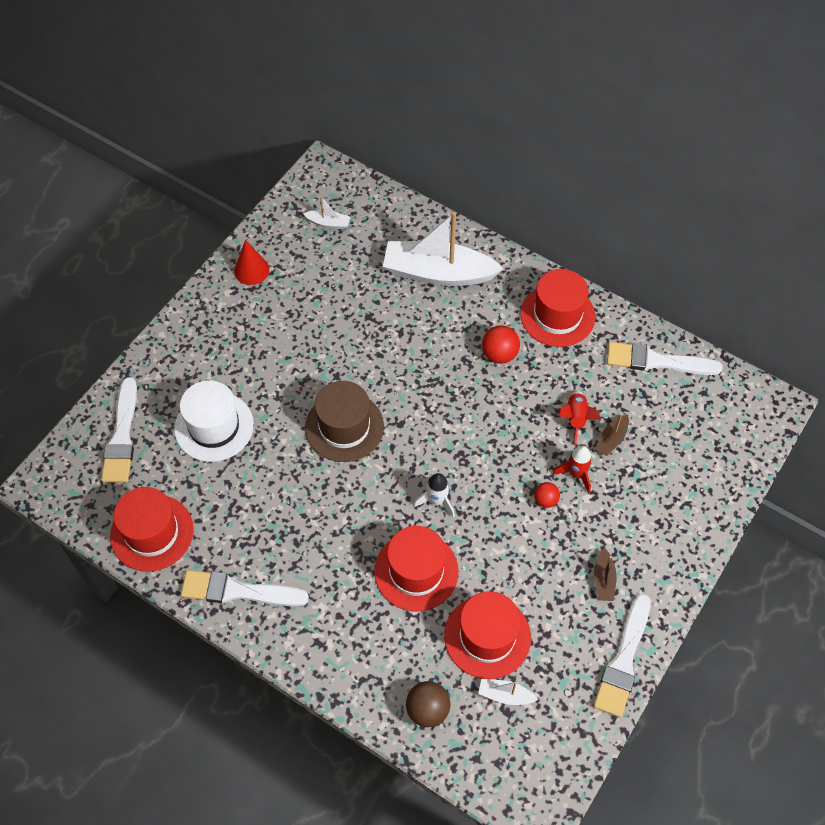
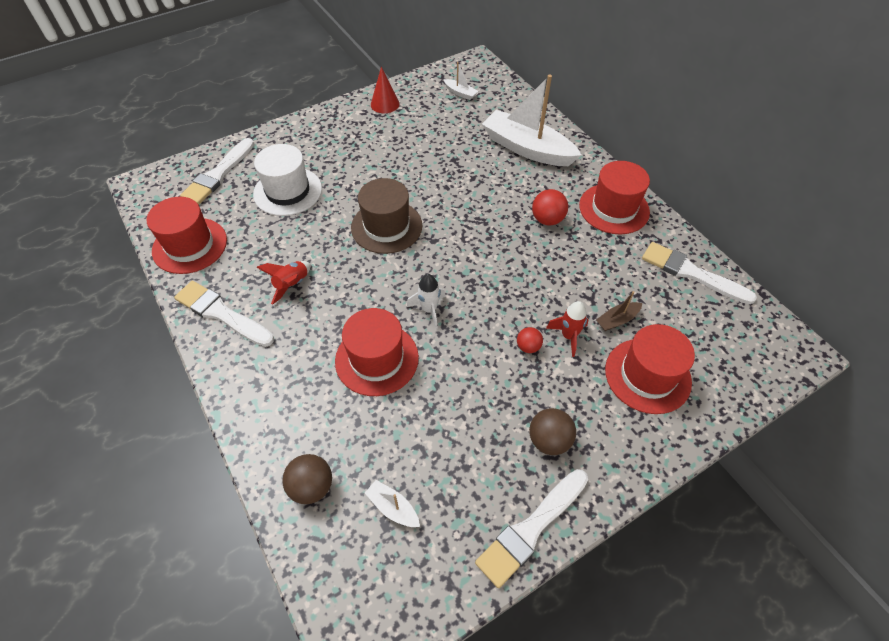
camera: 25 degrees right, 5 degrees down
red hat [444,591,531,679] -> red hat moved to [605,324,695,414]
red rocket [558,391,601,445] -> red rocket moved to [256,261,311,305]
brown boat [594,548,617,601] -> brown ball [529,408,576,455]

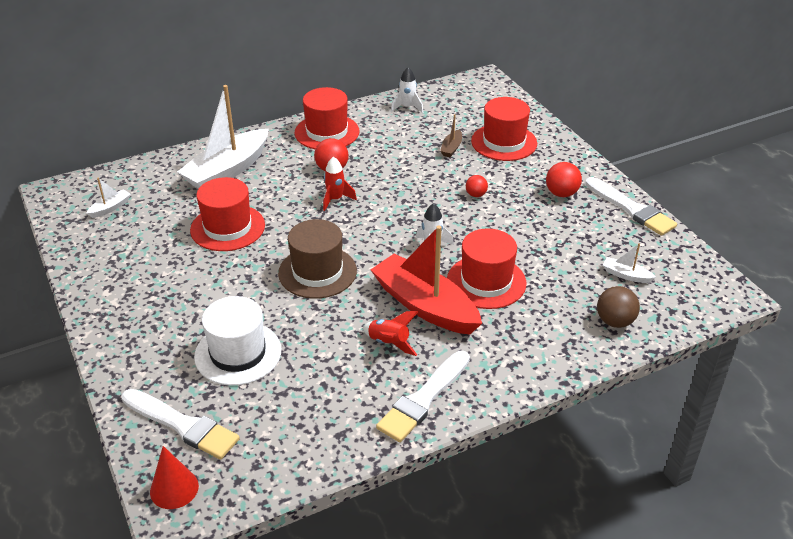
camera: 85 degrees left, 15 degrees down
red hat [147,197,227,274] -> red hat moved to [190,177,265,251]
white boat [365,480,420,527] -> white boat turned 75 degrees clockwise [603,243,656,283]
red cone [371,67,399,113] -> red cone moved to [150,446,199,509]
brown ball [529,408,576,455] -> red ball [546,162,582,197]
red rocket [546,301,588,357] -> red rocket moved to [323,156,357,211]
brown boat [596,291,642,331] -> brown boat turned 45 degrees clockwise [440,114,462,157]
white brush [642,242,757,304] -> white rocket [391,67,423,114]
none -> red boat [370,226,482,335]

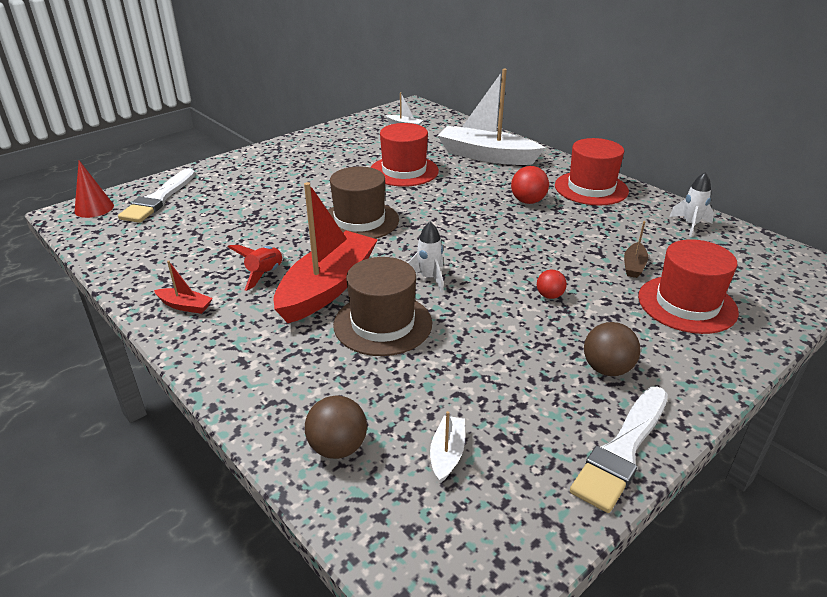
camera: 75 degrees right, 5 degrees down
white hat [194,296,281,386] -> none
red rocket [323,156,357,211] -> none
white brush [376,351,470,442] -> red boat [154,260,212,314]
brown boat [440,114,462,157] -> brown boat turned 75 degrees counterclockwise [624,221,648,278]
red hat [447,229,526,309] -> brown hat [333,257,432,356]
red ball [546,162,582,197] -> brown ball [584,322,641,376]

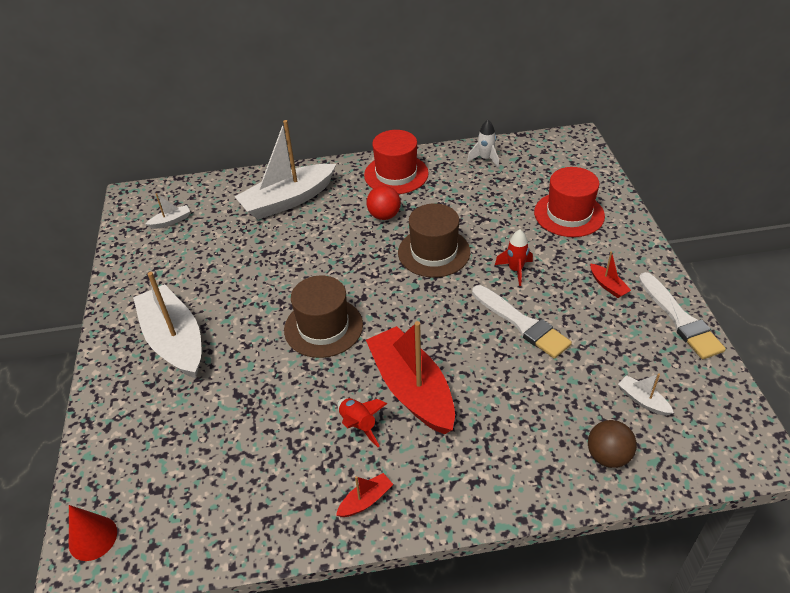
camera: 55 degrees left, 10 degrees up
white brush [118,168,195,223] -> white brush moved to [472,285,572,358]
brown hat [333,257,432,356] -> brown hat moved to [398,203,470,277]
red hat [371,123,439,187] -> none
white rocket [408,222,444,293] -> none
red ball [537,270,567,299] -> red rocket [495,230,533,286]
brown ball [584,322,641,376] -> red boat [590,251,631,298]
brown boat [624,221,648,278] -> none
none -> white boat [133,272,201,378]

